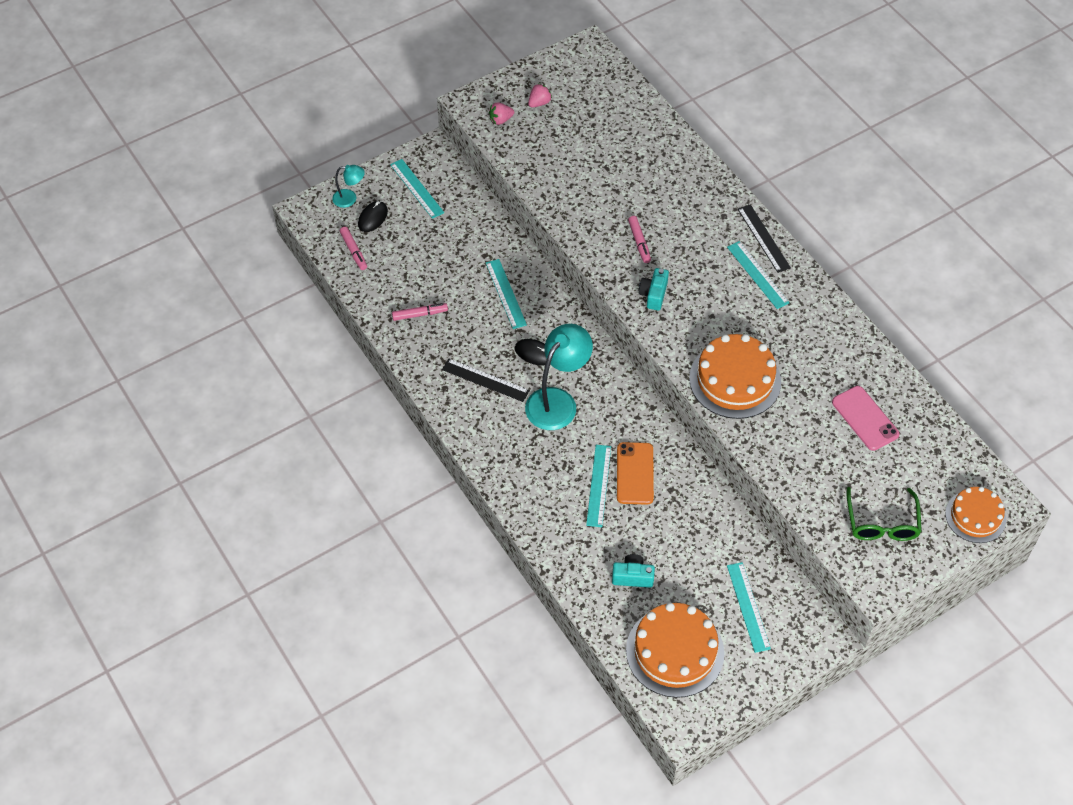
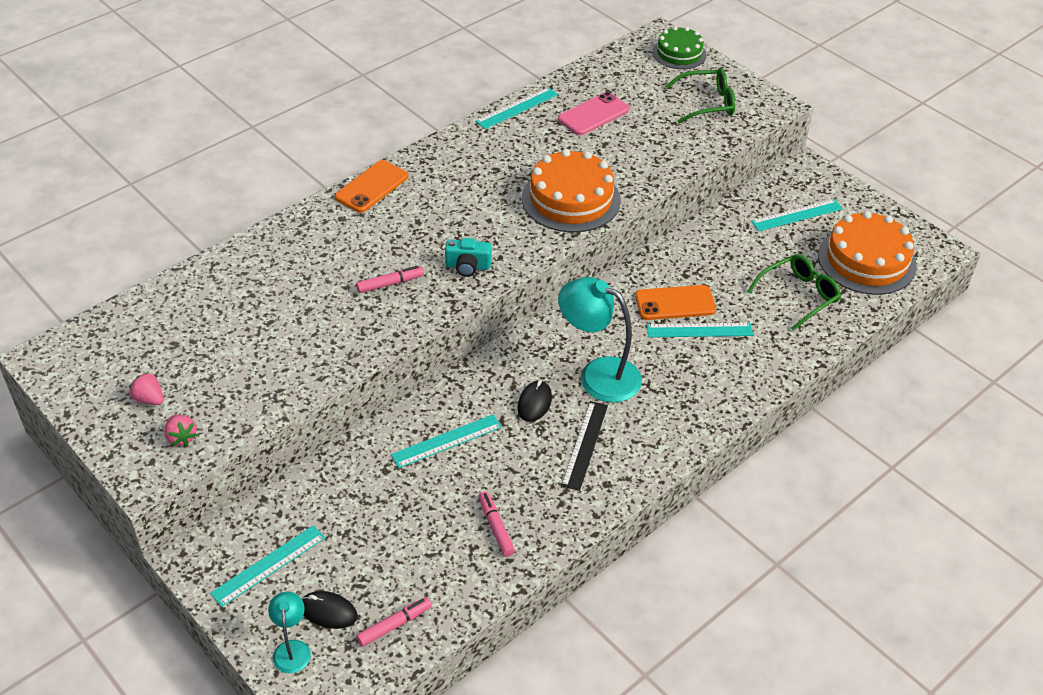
camera: 100 degrees left, 10 degrees down
turquoise camera [612,554,655,588] -> green glasses [747,254,841,331]
turquoise ruler [727,241,790,309] -> turquoise ruler moved to [475,87,558,129]
black ruler [738,204,791,273] -> orange phone [335,160,408,213]
orange cake [945,487,1006,543] -> green cake [653,26,707,69]

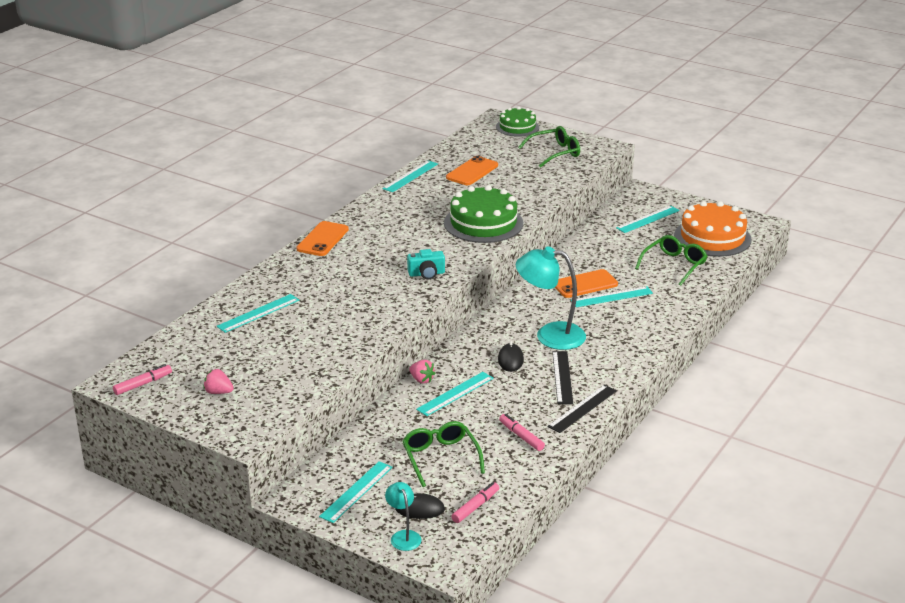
camera: 15 degrees left, 15 degrees down
pink strawberry [164,415,197,446] -> pink strawberry moved to [409,360,436,384]
pink marker [356,266,424,293] -> pink marker moved to [113,364,172,395]
orange cake [522,149,621,232] -> green cake [444,185,523,243]
pink phone [558,92,629,135] -> orange phone [446,156,498,185]
none -> turquoise ruler [217,294,299,333]
none -> green glasses [402,421,485,487]
none -> black ruler [547,385,617,433]

